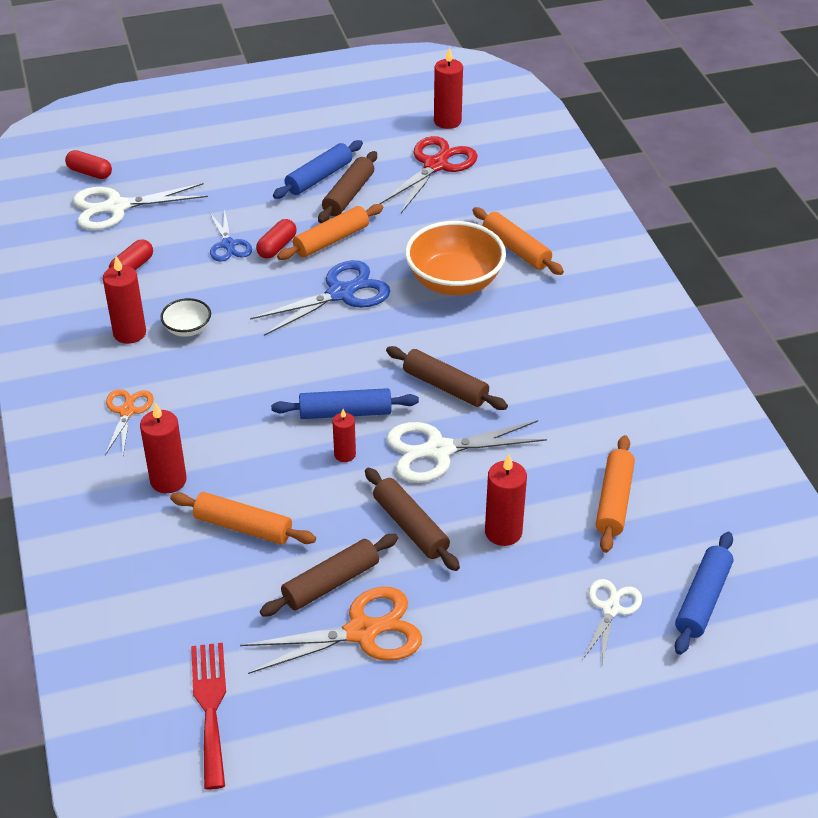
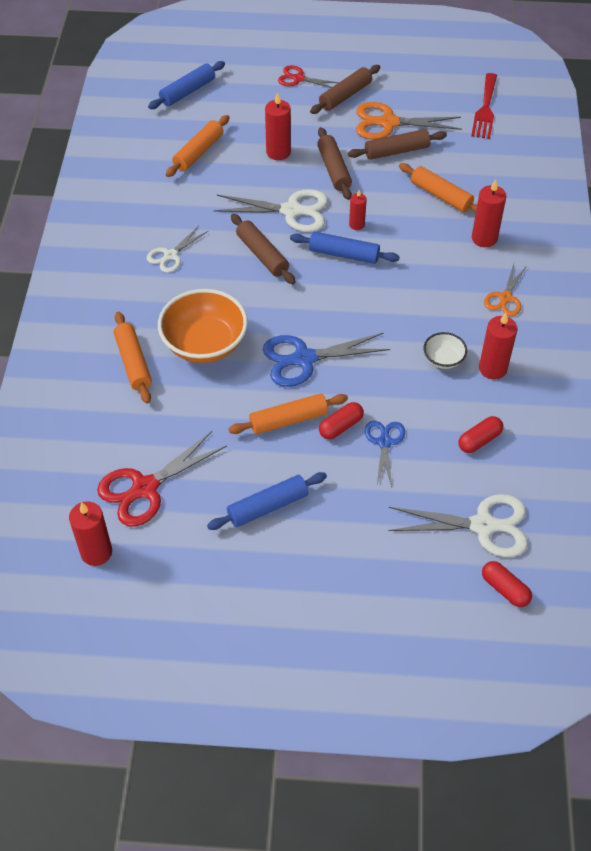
camera: 160 degrees left, 10 degrees up
brown rolling pin [318,151,377,223] -> brown rolling pin moved to [310,65,380,114]
white scissors [583,579,642,665] -> white scissors moved to [147,226,208,273]
none -> red scissors [278,65,339,88]

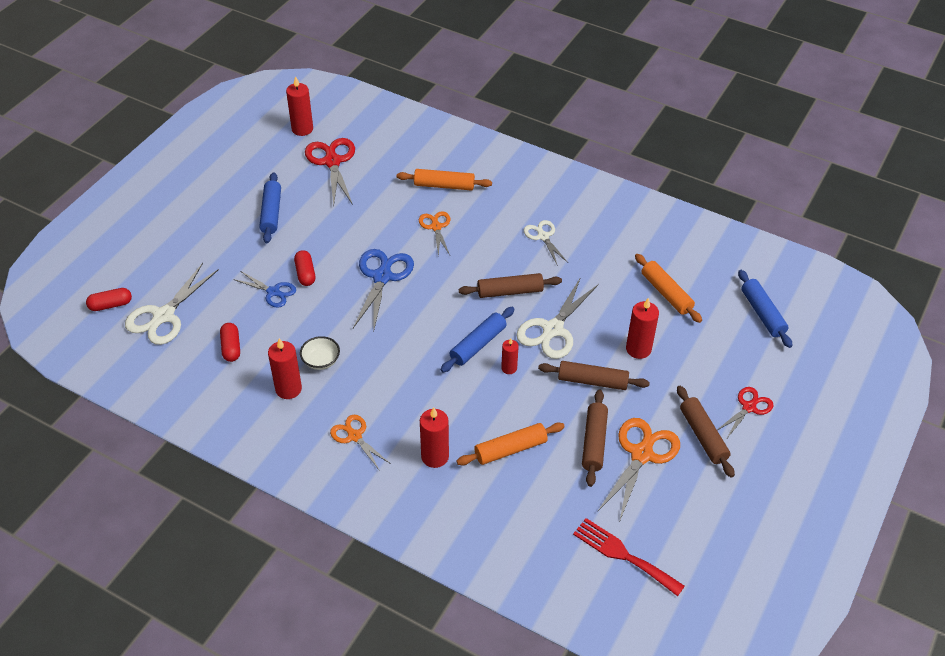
camera: 115 degrees right, 5 degrees down
orange bowl [158,289,248,363] -> orange scissors [419,211,450,257]
orange rolling pin [229,393,348,434] -> none

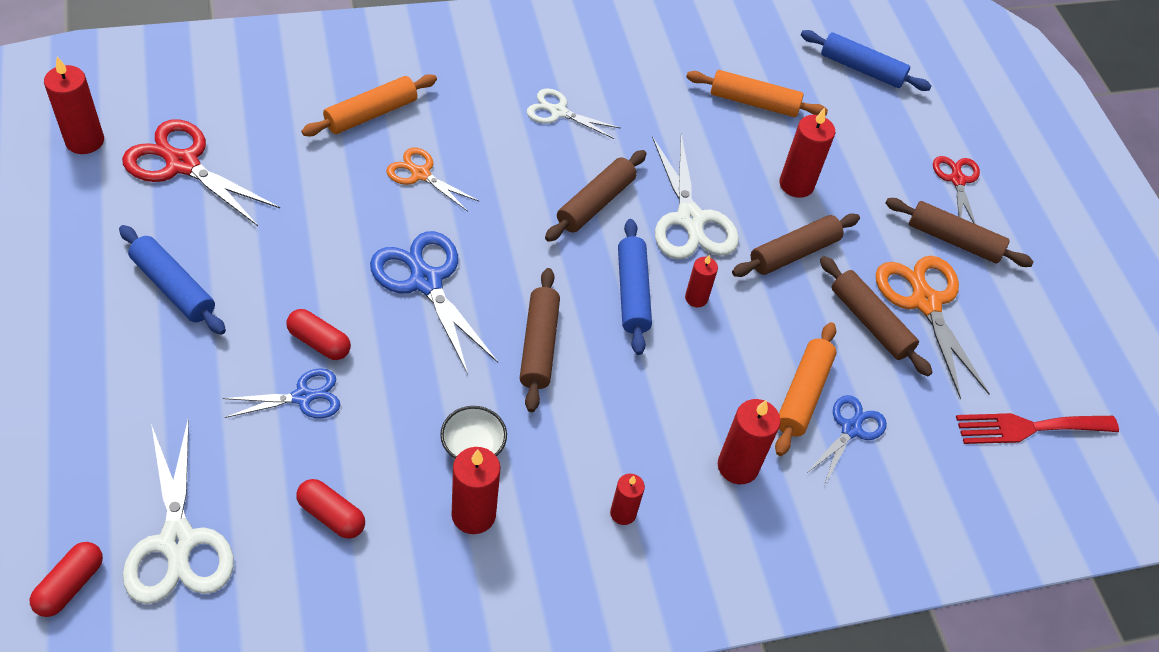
camera: 50 degrees left, 5 degrees up
orange scissors [330,415,391,471] -> red candle [610,474,645,525]
none -> brown rolling pin [520,268,560,412]
none -> blue scissors [807,395,887,485]

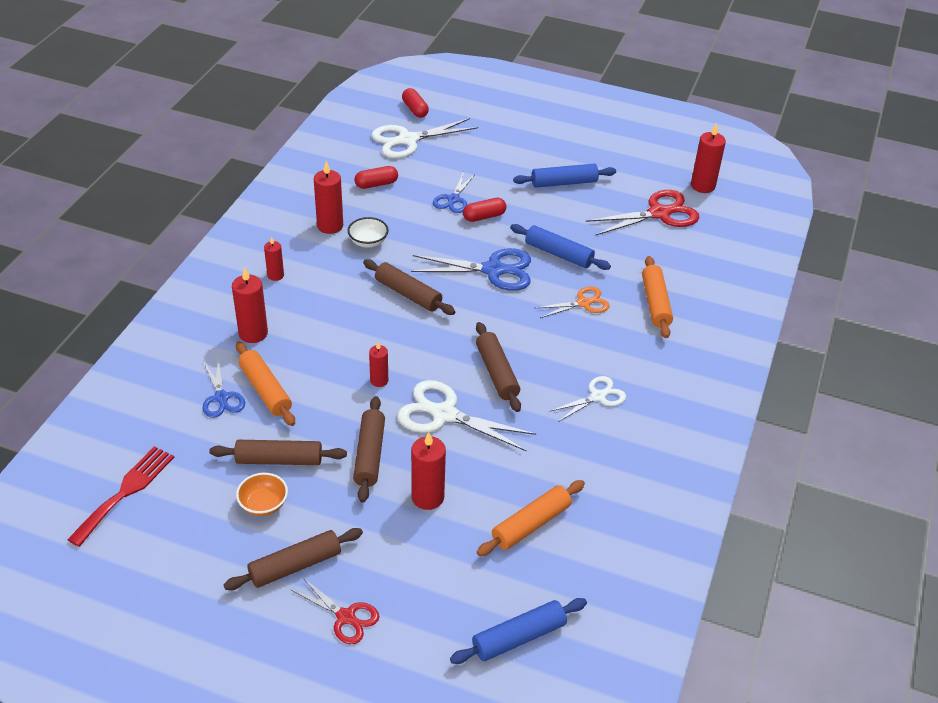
camera: 130 degrees right, 10 degrees down
white scissors [123,417,234,604] -> white scissors turned 45 degrees counterclockwise [372,118,478,158]
blue rolling pin [618,219,652,355] -> blue rolling pin moved to [510,224,611,270]
orange scissors [876,256,990,399] -> orange bowl [236,473,288,516]

